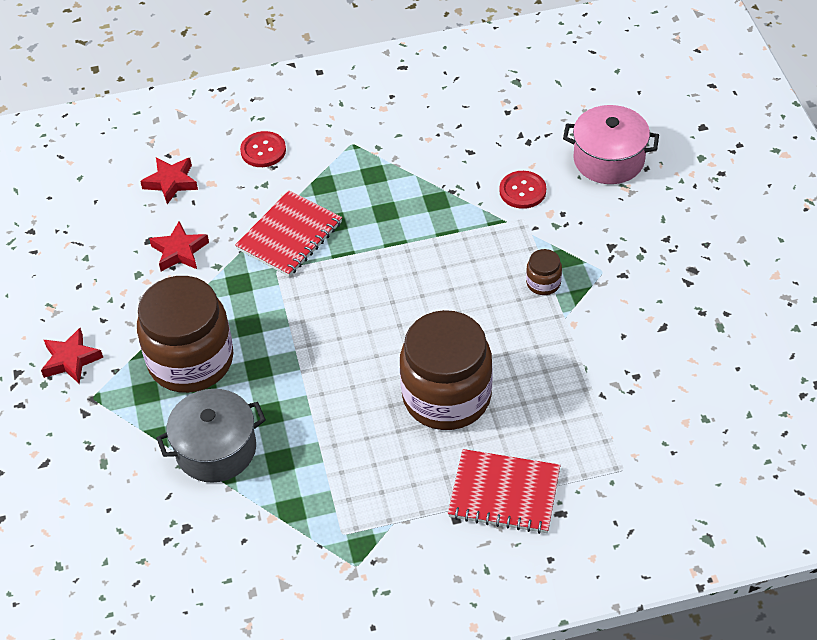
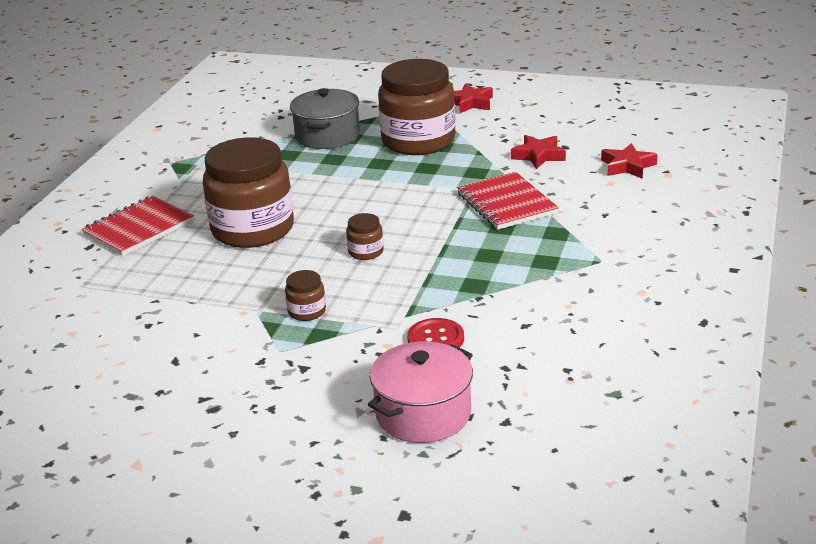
camera: 120 degrees right, 20 degrees down
red button [240,131,286,167] -> none
none -> brown jar [346,213,384,260]

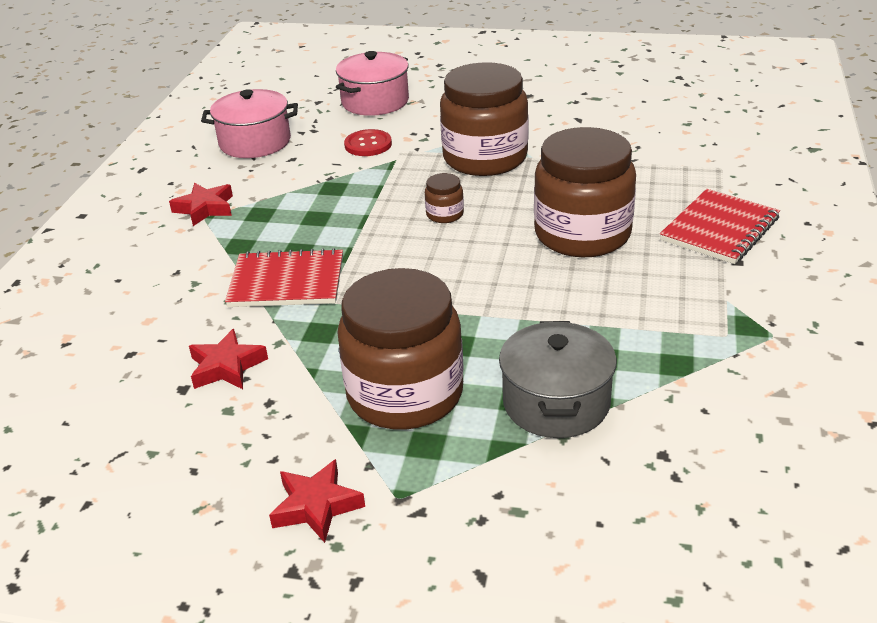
camera: 175 degrees right, 5 degrees up
brown jar [285,270,326,321] -> brown jar [440,62,529,176], size x2.44
red notebook [457,172,559,230] -> red notebook turned 60 degrees counterclockwise [225,248,343,307]
red star [601,143,658,179] -> red star moved to [169,183,233,226]
none -> pink pot [201,89,298,158]

